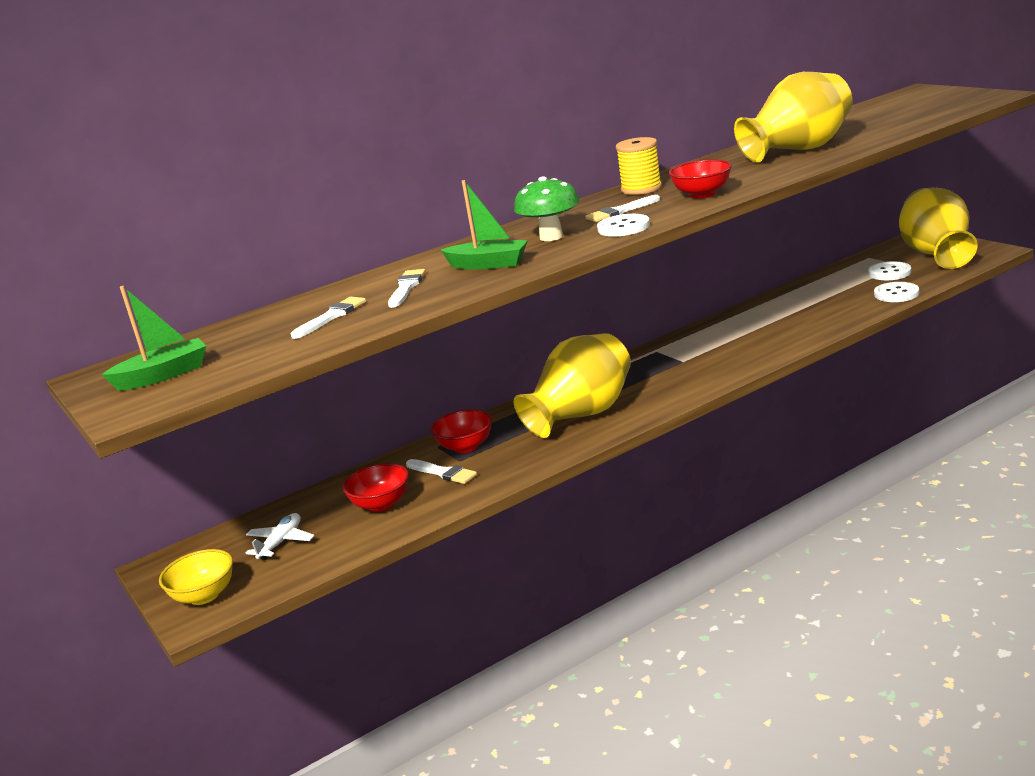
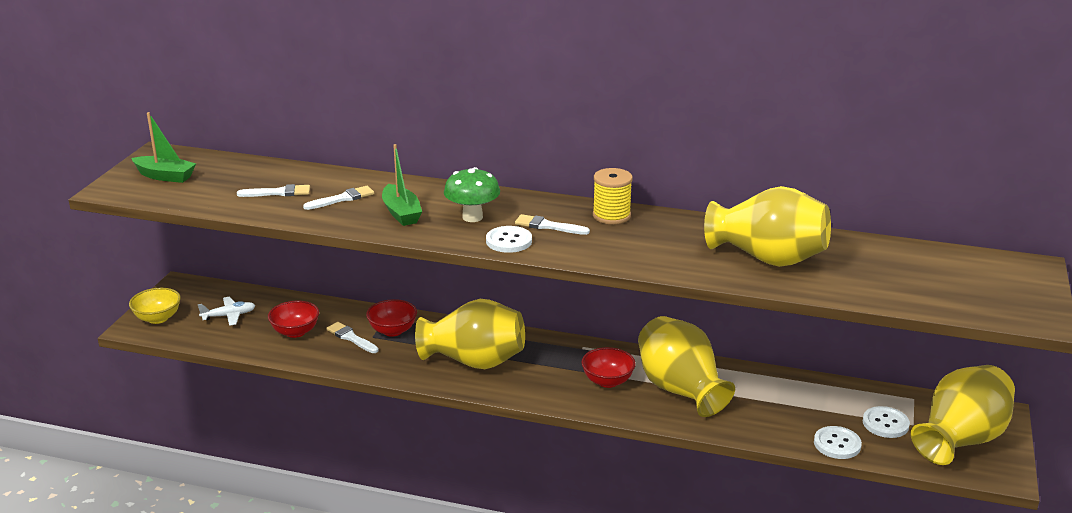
camera: 45 degrees right, 5 degrees up
white brush [406,459,477,484] -> white brush turned 135 degrees clockwise [326,322,379,353]
red bowl [669,159,732,198] -> red bowl moved to [581,347,636,388]
none -> yellow vase [638,316,735,417]

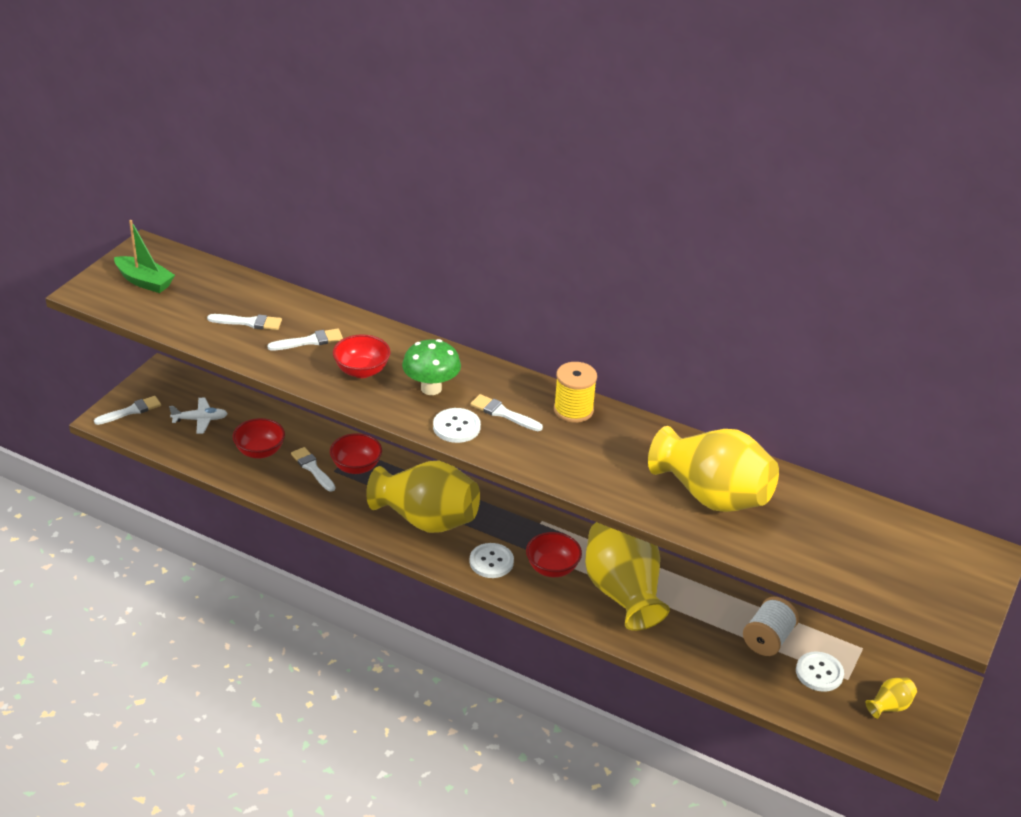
camera: 10 degrees right, 10 degrees up
yellow bowl [129,288,181,324] -> white brush [94,396,161,425]
green boat [382,144,422,226] -> red bowl [333,334,391,378]
white button [814,426,862,459] -> white button moved to [469,543,514,578]
yellow vase [911,365,1015,465] -> yellow vase [865,677,917,719], size x0.42
none -> white spool [743,597,799,656]

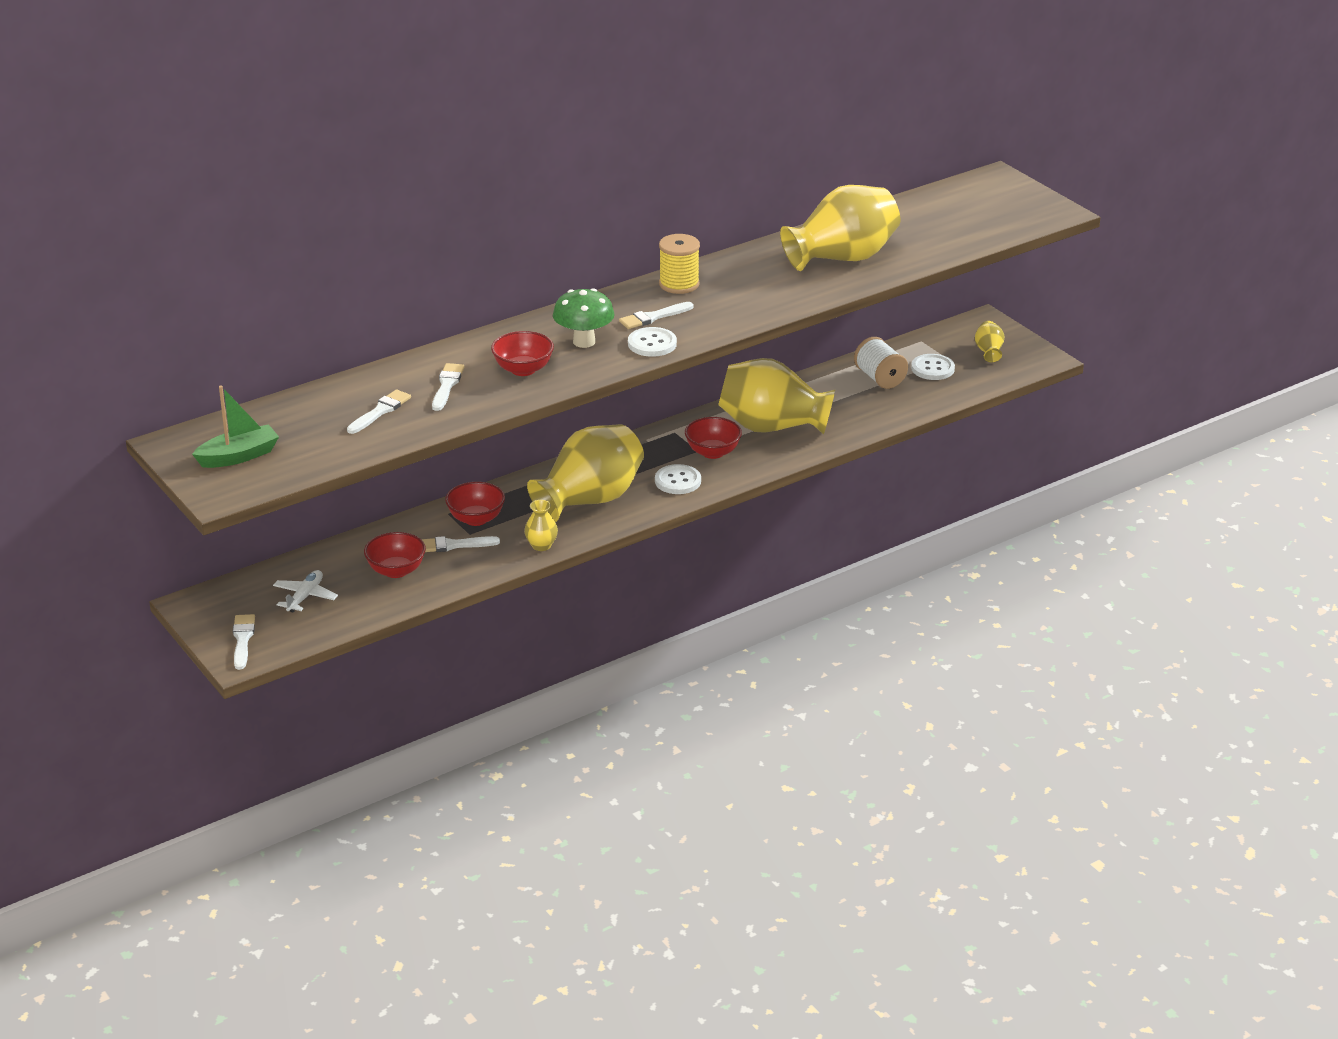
camera: 60 degrees left, 5 degrees down
none -> yellow vase [524,500,558,551]

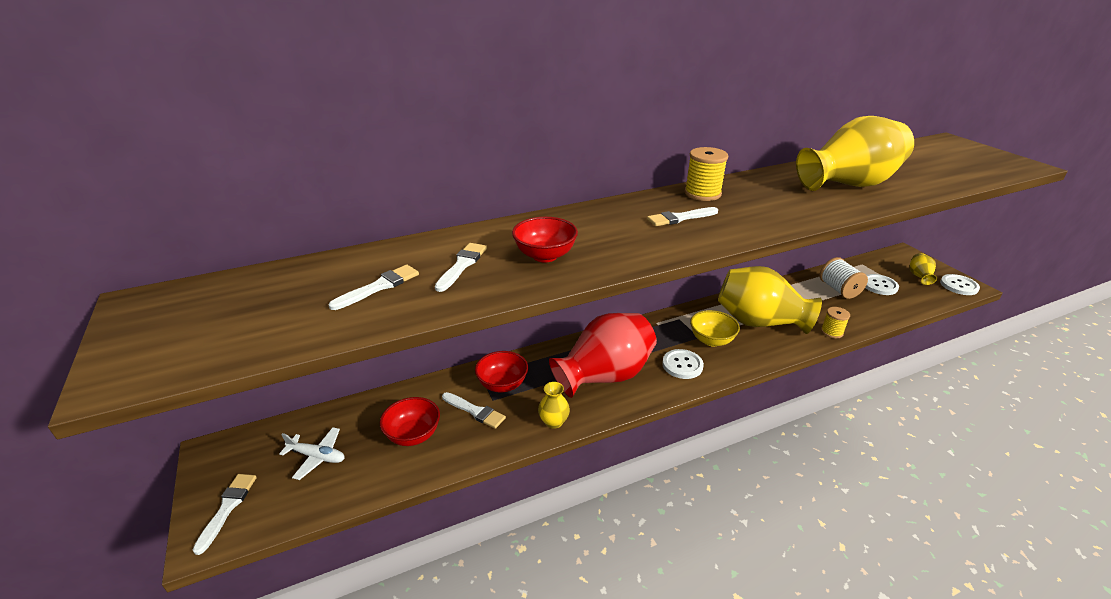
camera: 10 degrees right, 0 degrees up
green boat [192,386,279,468] -> none
white plane [273,570,338,612] -> white plane turned 75 degrees clockwise [279,427,345,480]
white brush [421,536,500,552] -> white brush turned 150 degrees counterclockwise [442,392,506,429]
yellow vase [527,424,644,522] -> red vase [549,313,657,398]
green mushroom [553,288,615,348] -> none
white button [628,327,677,357] -> white button moved to [940,274,980,295]
red bowl [685,417,742,459] -> yellow bowl [690,310,740,347]
none -> yellow spool [821,307,850,339]

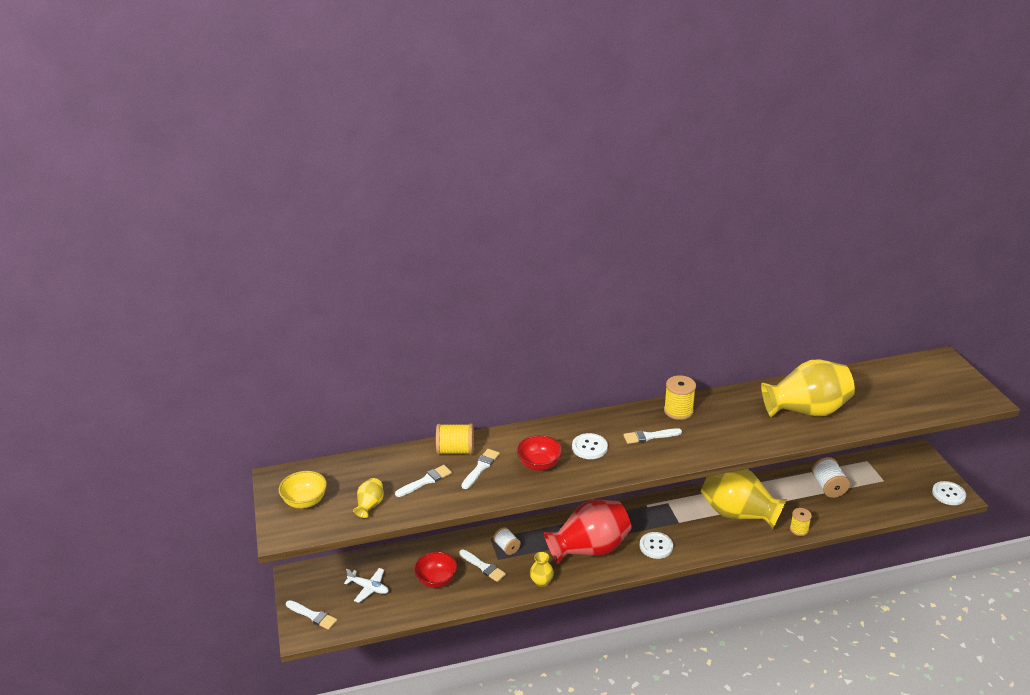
camera: 10 degrees right, 0 degrees up
white brush [193,474,257,555] -> white brush turned 105 degrees clockwise [286,600,337,630]
red bowl [475,351,528,392] -> white spool [493,527,521,555]
yellow bowl [690,310,740,347] -> yellow bowl moved to [279,471,327,509]
white button [865,274,899,295] -> white button moved to [572,433,608,459]
yellow vase [909,253,937,285] -> yellow vase moved to [353,478,383,518]
none -> yellow spool [436,423,474,455]

